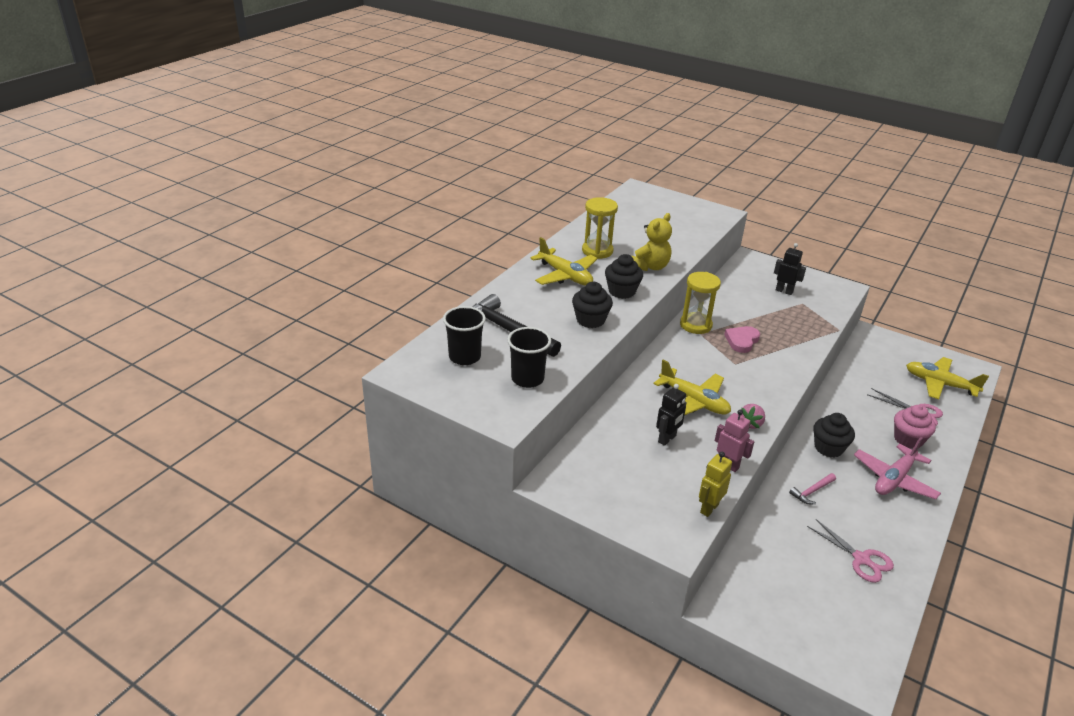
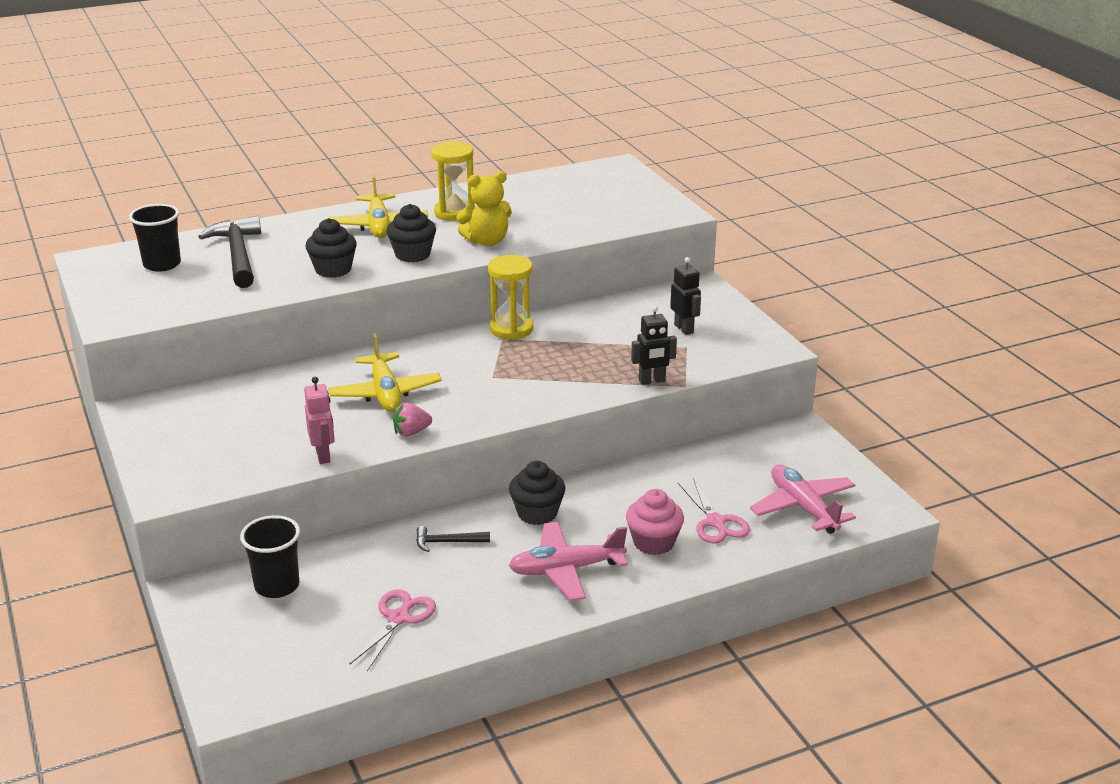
camera: 35 degrees right, 5 degrees down
black cup [507,327,551,388] -> black cup moved to [240,515,300,598]
black robot [656,384,687,446] -> black robot moved to [631,306,677,385]
yellow robot [699,452,732,517] -> none
pink heart [724,326,760,353] -> none
pink hammer [789,473,836,504] -> black hammer [416,526,490,552]
pink scissors [807,519,894,583] -> pink scissors turned 150 degrees counterclockwise [349,589,436,671]
yellow plane [906,357,989,399] -> pink plane [750,465,856,534]

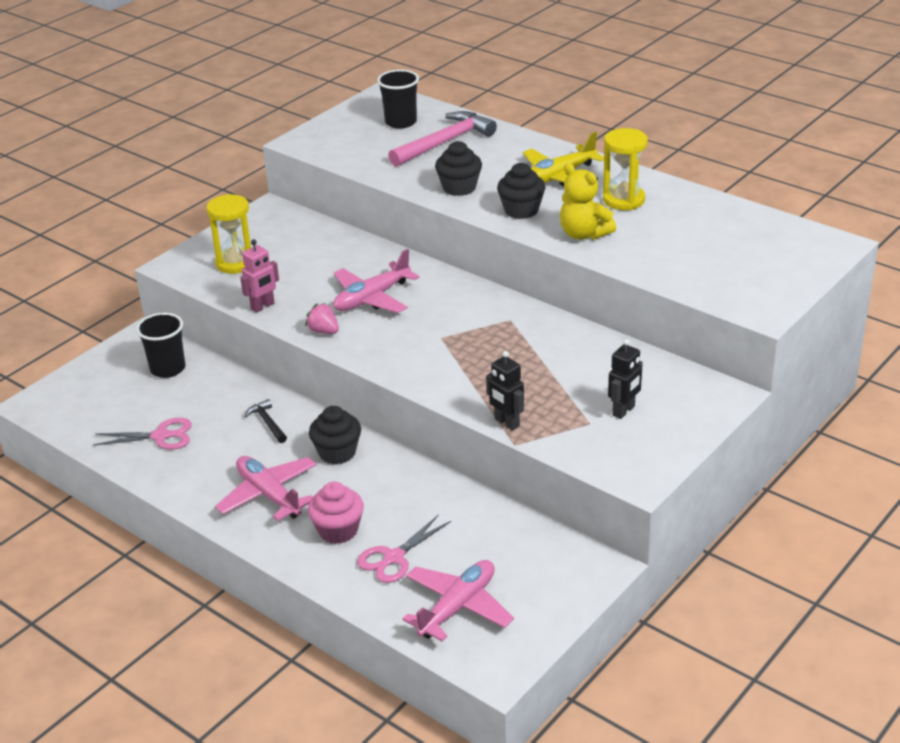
camera: 65 degrees right, 5 degrees up
black hammer [198,216,261,288] -> pink hammer [388,111,497,167]
yellow plane [328,333,442,412] -> pink plane [333,249,419,313]
yellow hourglass [488,255,533,340] -> yellow hourglass moved to [206,194,251,274]

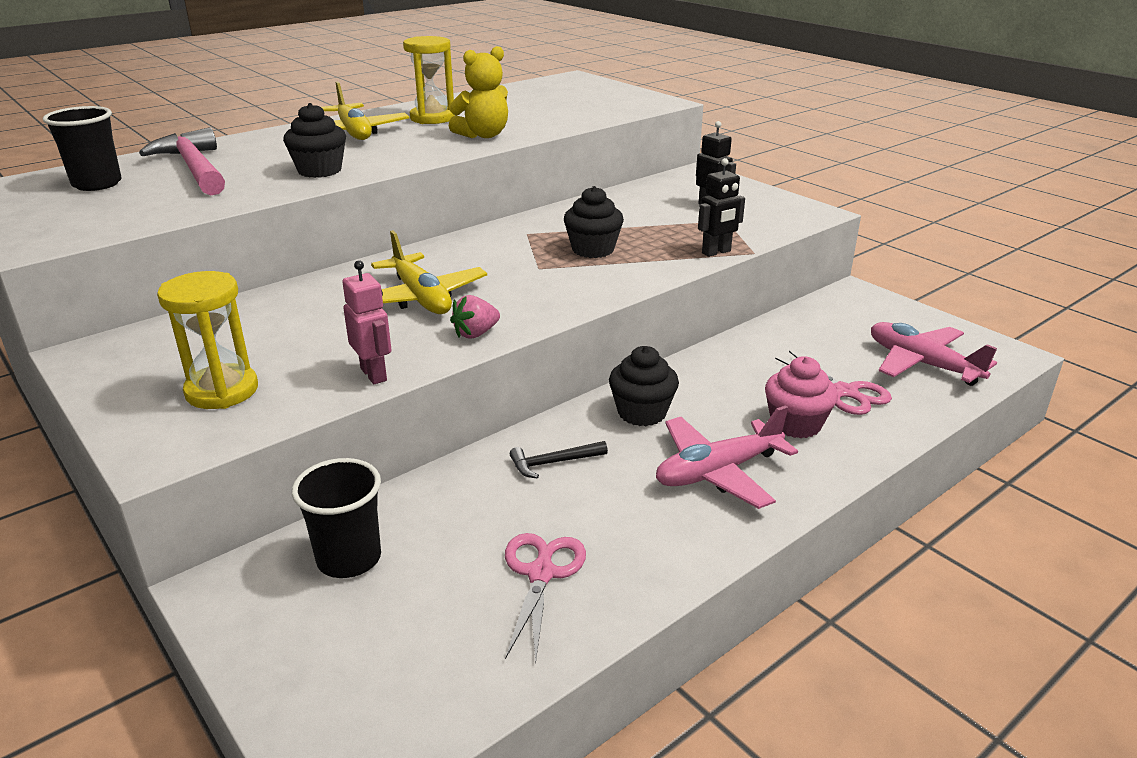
camera: 80 degrees left, 5 degrees down
pink plane [333,249,419,313] -> yellow plane [371,230,487,314]
black cupcake [497,163,545,219] -> black cupcake moved to [564,186,624,258]

